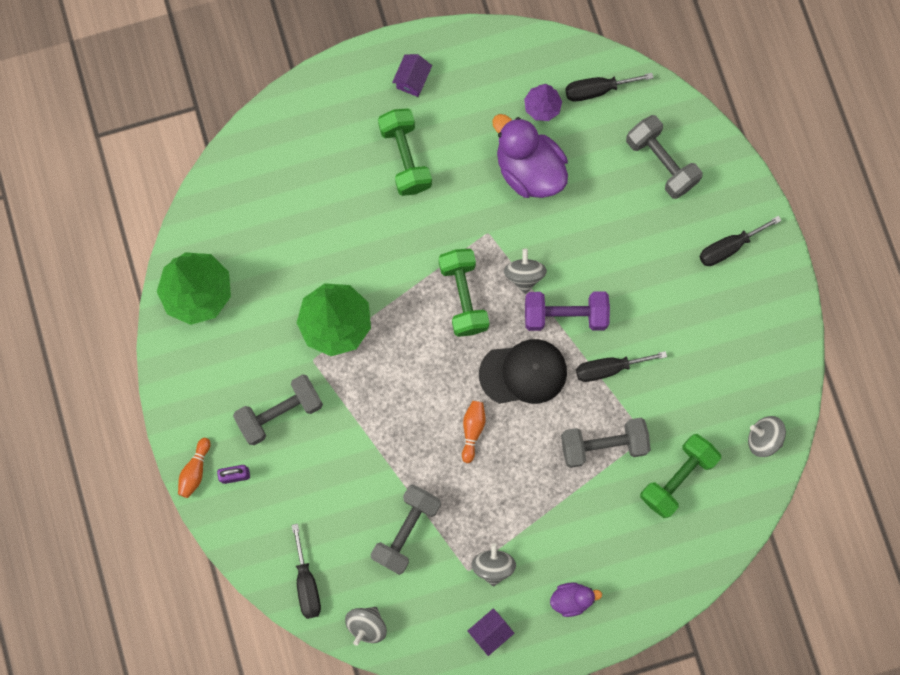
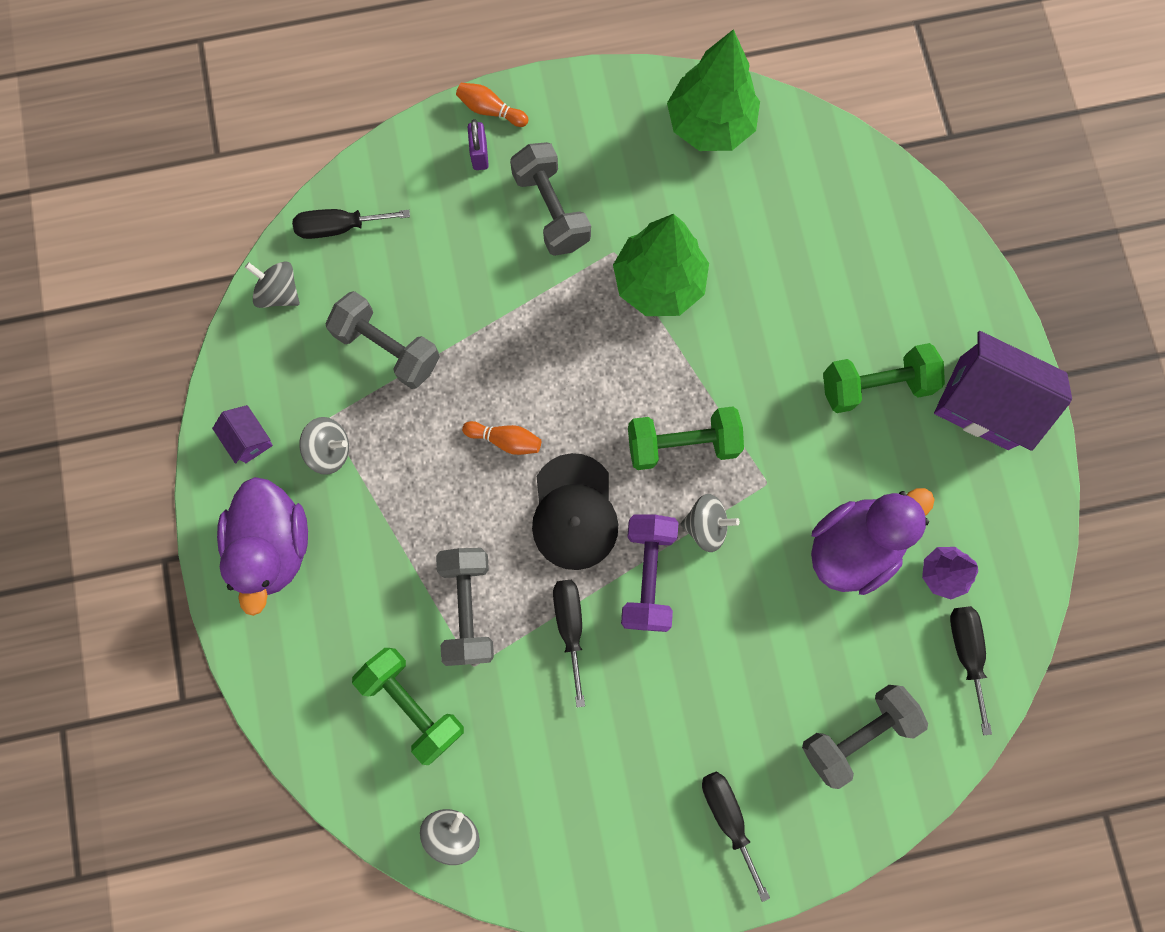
camera: 95 degrees right, 0 degrees up
purple house [392,54,432,97] -> purple house [934,331,1072,451], size x2.13
purple duck [550,582,602,617] -> purple duck [217,477,308,616], size x1.98

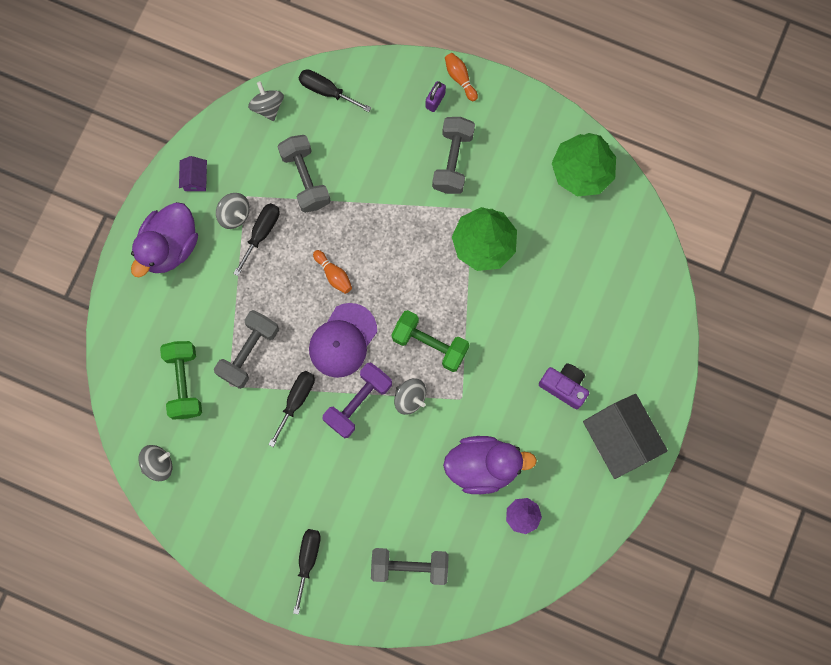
camera: 35 degrees right, 0 degrees up
black cap [532,453,618,570] -> purple cap [309,303,377,378]
green dumbbell [823,343,945,413] -> purple camera [539,363,589,409]
purple house [934,331,1072,451] -> grey house [583,394,668,479]
black screwdriver [950,606,992,735] -> black screwdriver moved to [233,203,280,276]

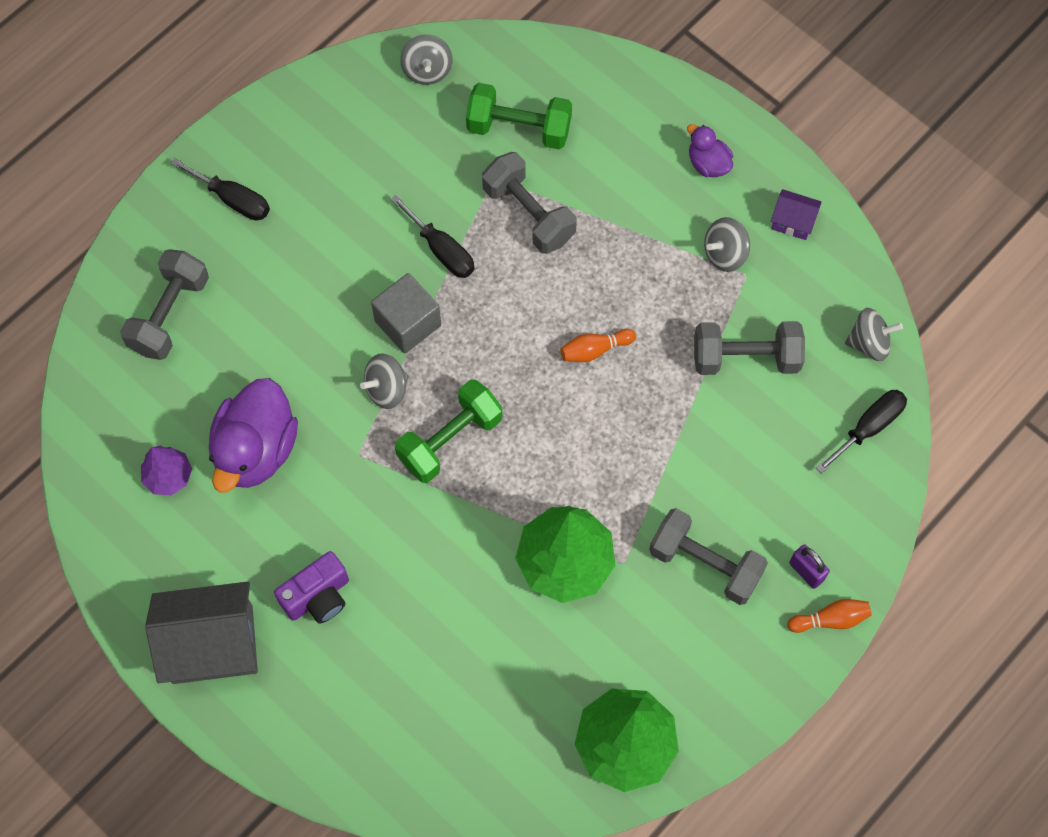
camera: 110 degrees right, 10 degrees down
purple duck [131,202,198,277] -> purple duck [687,124,733,177], size x0.51
black screwdriver [233,203,280,276] -> none
purple cap [309,303,377,378] -> none
purple dumbbell [323,362,392,438] -> grey cube [371,273,441,353]

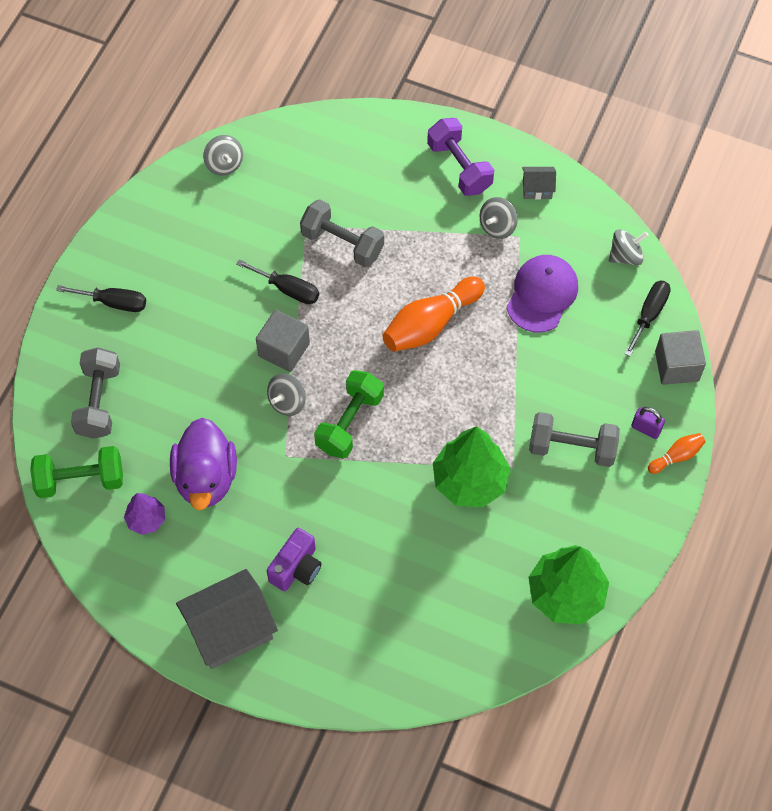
camera: 20 degrees left, 5 degrees down
green dumbbell [466,83,572,150] -> green dumbbell moved to [30,446,123,498]
orange bowling pin [560,329,636,362] -> orange bowling pin [382,277,485,352], size x1.99
purple duck [687,124,733,177] -> purple dumbbell [427,118,494,196]
grey dumbbell [694,321,805,375] -> purple cap [507,255,578,333]
purple house [771,189,822,240] -> grey house [522,167,556,200]
none -> grey cube [655,330,706,385]

